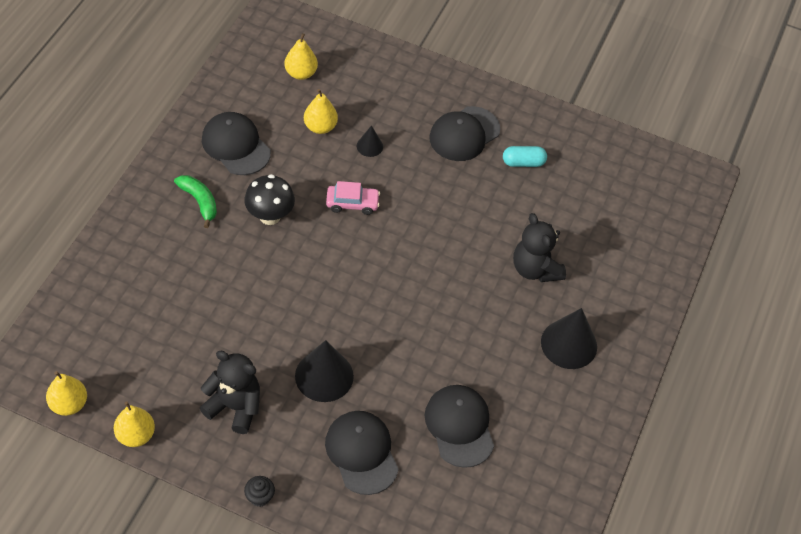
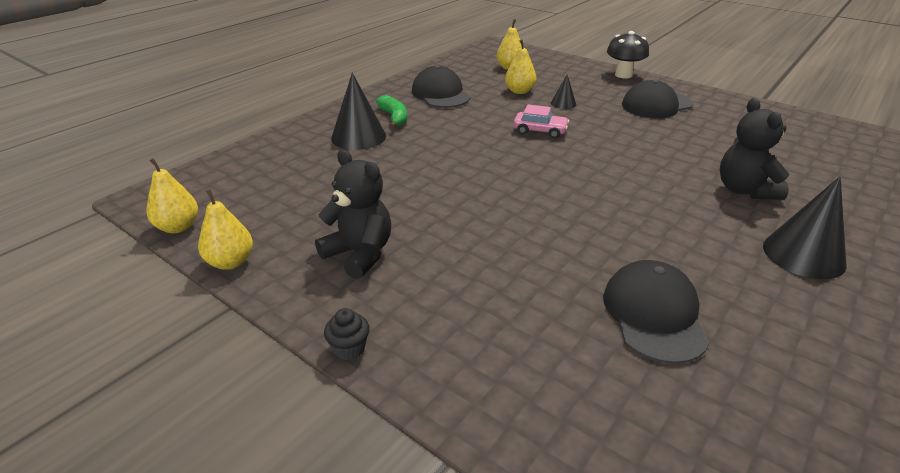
camera: 20 degrees right, 20 degrees down
black mushroom [244,174,295,225] -> black mushroom moved to [607,31,649,78]
black cone [295,340,354,402] -> black cone moved to [331,73,386,150]
black cap [325,411,399,495] -> none
turquoise capsule [503,146,547,167] -> none

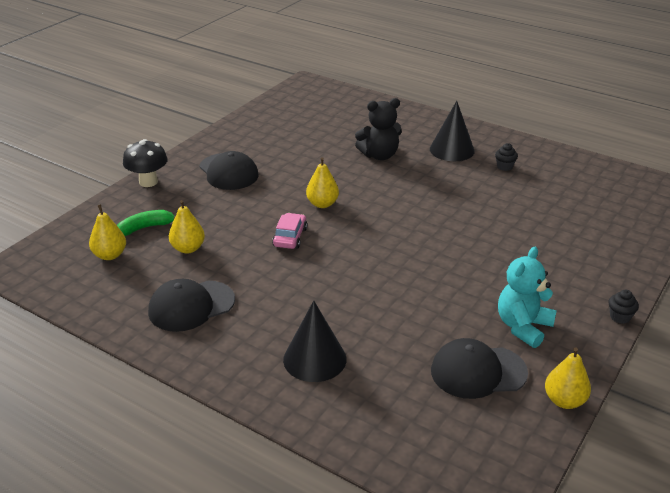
camera: 95 degrees left, 0 degrees up
yellow pear [147,158,198,233] -> yellow pear moved to [306,157,339,208]
black teddy bear [315,149,391,279] -> turquoise teddy bear [498,247,557,348]
green banana [376,95,407,128] -> green banana moved to [117,210,175,236]
black cone [551,75,576,109] -> none
black cap [603,260,710,364] -> black cap moved to [431,338,528,399]
none -> black cupcake [495,143,518,171]

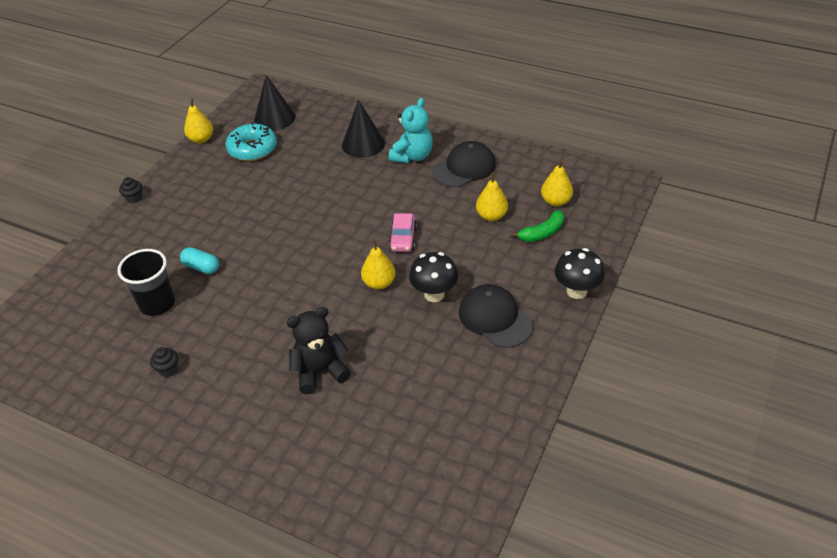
camera: 175 degrees right, 10 degrees up
black cone [430,101,475,161] -> black cone moved to [254,75,296,131]
black cap [431,338,528,399] -> turquoise donut [226,122,277,161]
turquoise teddy bear [498,247,557,348] -> turquoise teddy bear moved to [389,98,433,163]
none -> black cup [117,249,175,316]
none -> turquoise capsule [180,247,219,274]
none -> black mushroom [409,252,458,302]

